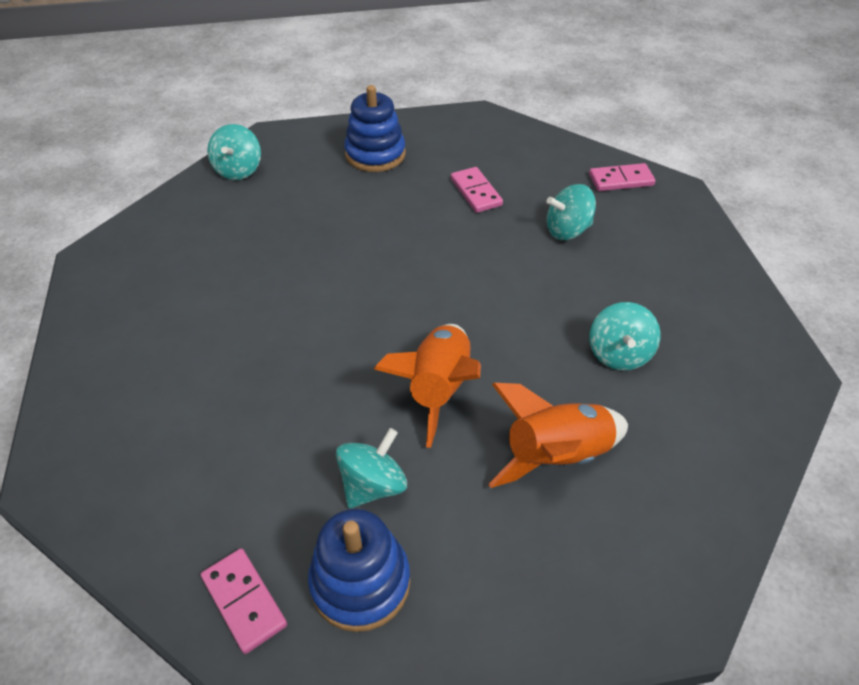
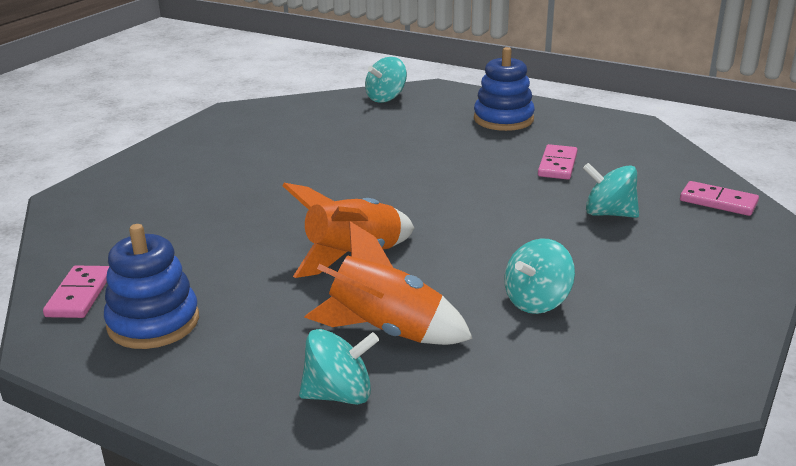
camera: 40 degrees right, 20 degrees down
turquoise spinning top [336,428,407,508] -> turquoise spinning top moved to [299,329,379,405]

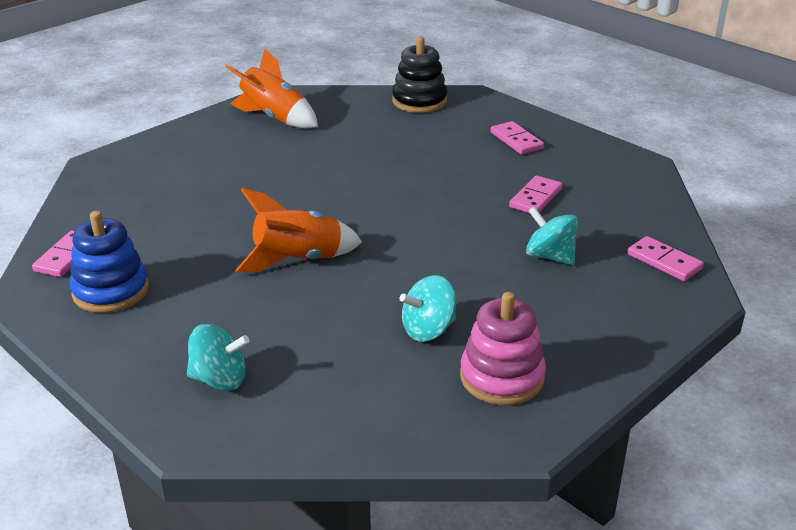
camera: 15 degrees right, 5 degrees up
orange rocket [304,221,473,345] -> orange rocket moved to [225,49,318,128]
turquoise spinning top [365,57,407,103] -> black stacking toy [392,36,447,113]
blue stacking toy [474,47,535,131] -> pink domino [490,121,544,154]
none -> pink stacking toy [460,292,546,405]

